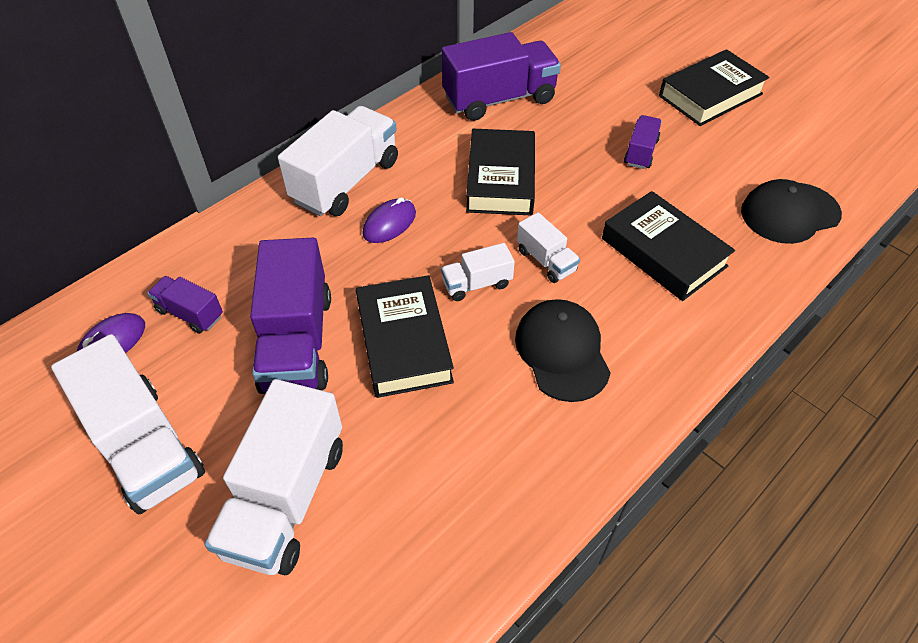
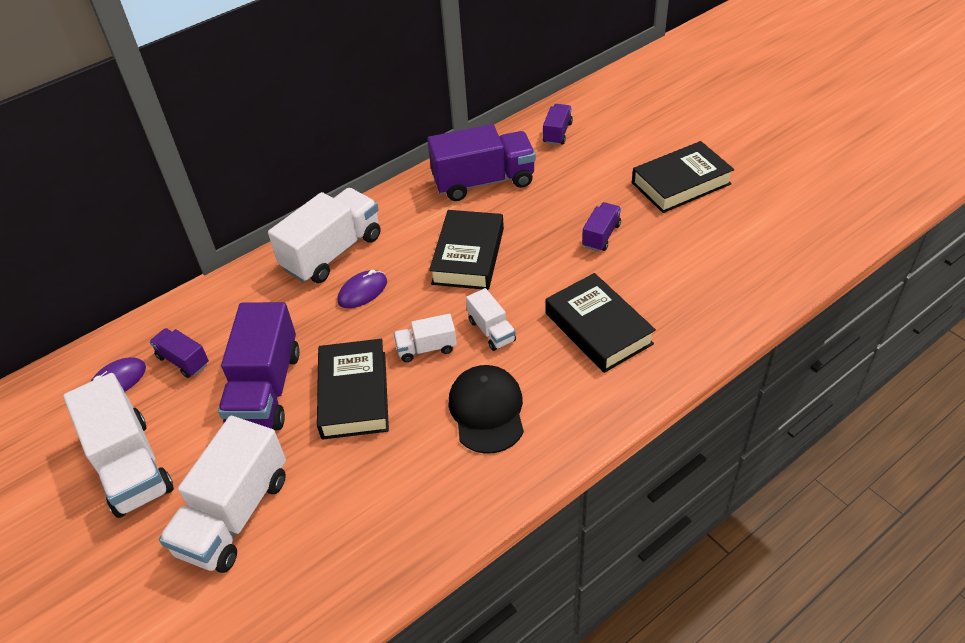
camera: 10 degrees right, 5 degrees down
black cap [741,179,842,244] -> none
none -> purple truck [543,104,573,145]

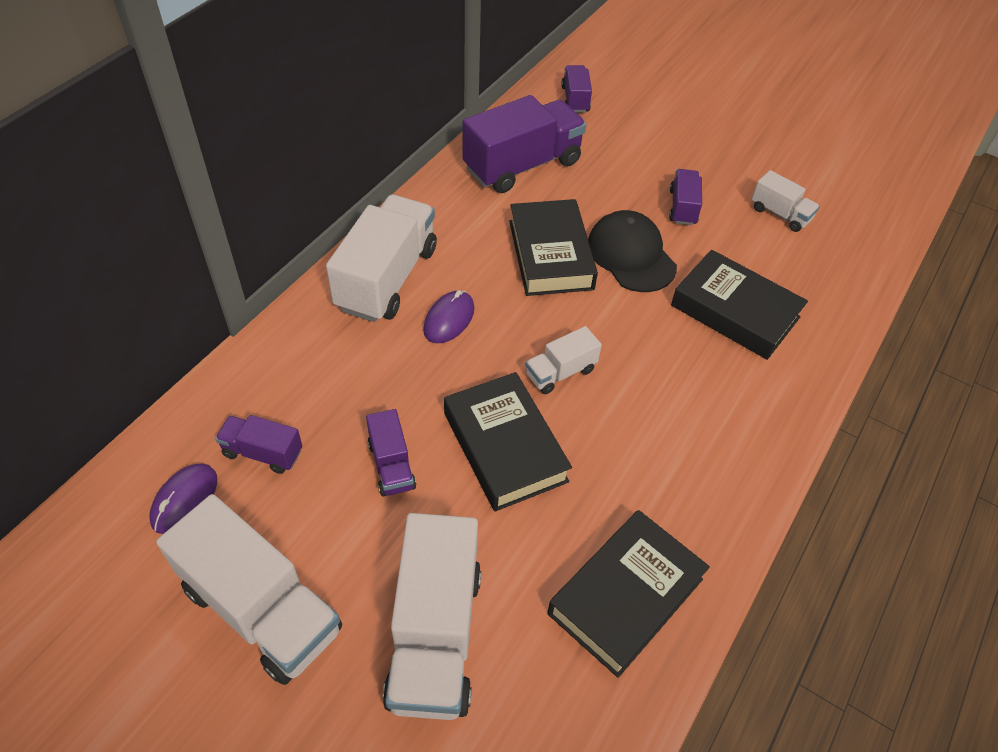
camera: 25 degrees left, 5 degrees up
purple truck [218,302,300,430] -> purple truck [366,409,416,497], size x0.50
black cap [449,365,524,454] -> black cap moved to [588,210,677,292]
white truck [466,288,516,351] -> white truck moved to [751,170,820,232]
black book [632,141,734,213] -> black book moved to [547,510,710,678]

